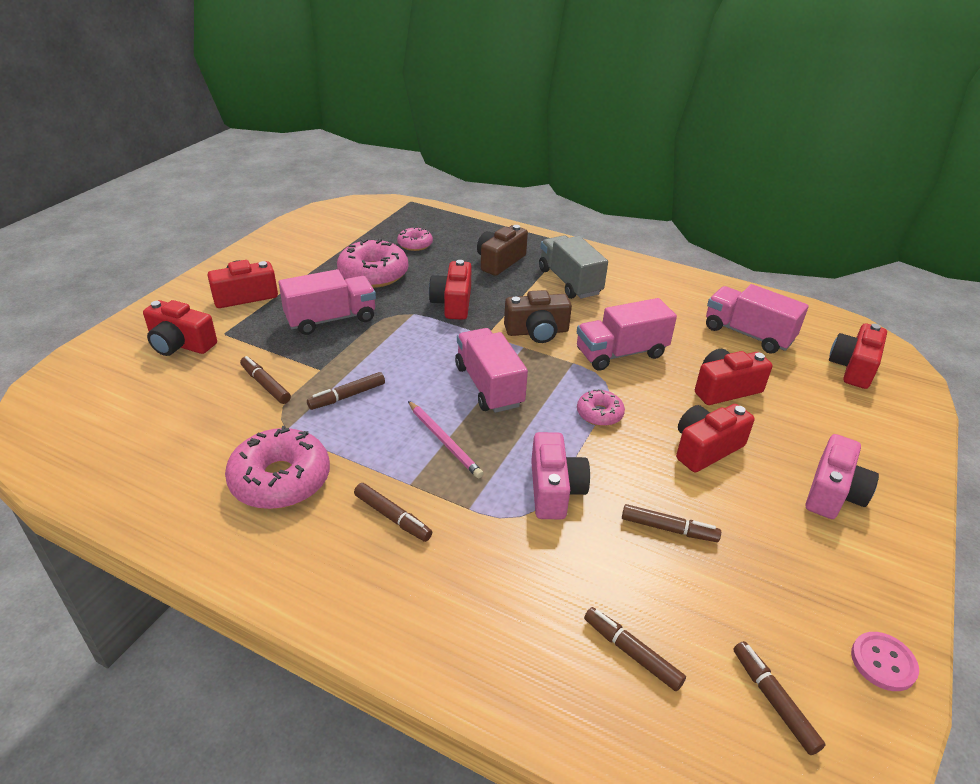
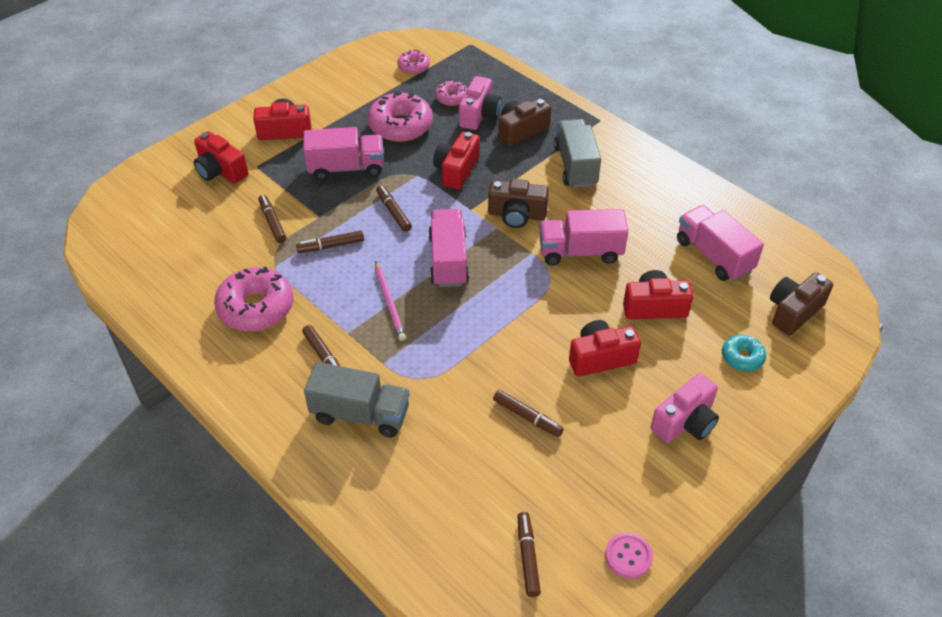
camera: 20 degrees right, 10 degrees up
pink camera [531,432,590,519] -> pink camera moved to [459,76,502,130]
pink donut [577,389,625,426] -> pink donut moved to [397,50,430,74]
brown marker [584,607,686,691] -> brown marker moved to [376,185,412,232]
red camera [829,323,887,389] -> brown camera [770,272,833,335]
none -> grey truck [304,362,410,438]
none -> turquoise donut [722,335,766,371]

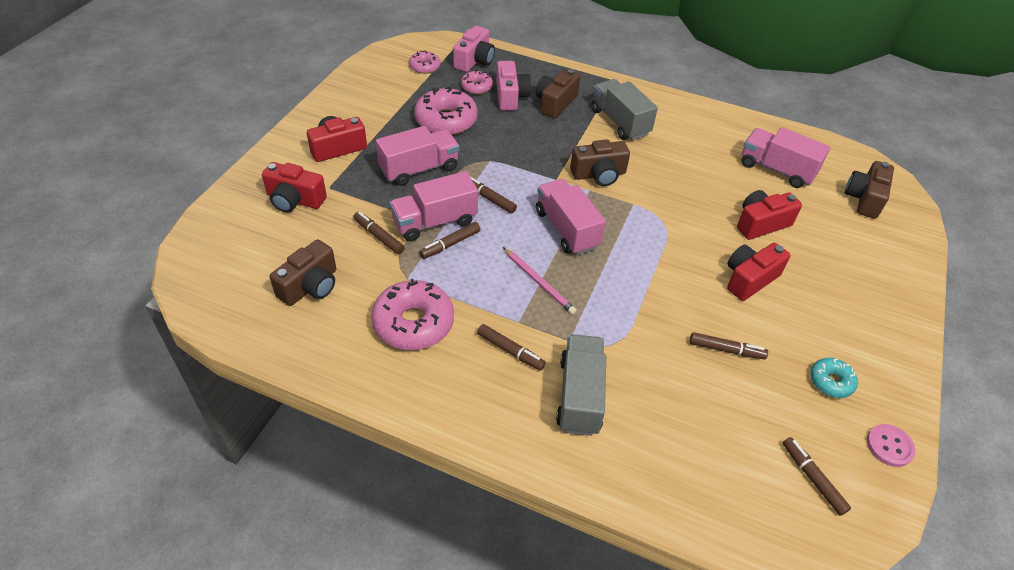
camera: 25 degrees left, 0 degrees up
grey truck [304,362,410,438] -> grey truck turned 75 degrees counterclockwise [556,334,606,436]
red camera [433,132,480,190] -> none
pink truck [539,209,629,265] -> pink truck moved to [390,171,478,242]
pink camera [651,373,719,443] -> pink camera moved to [453,26,495,72]
turquoise donut [722,335,766,371] -> turquoise donut moved to [810,358,858,398]
none -> brown camera [270,239,336,306]

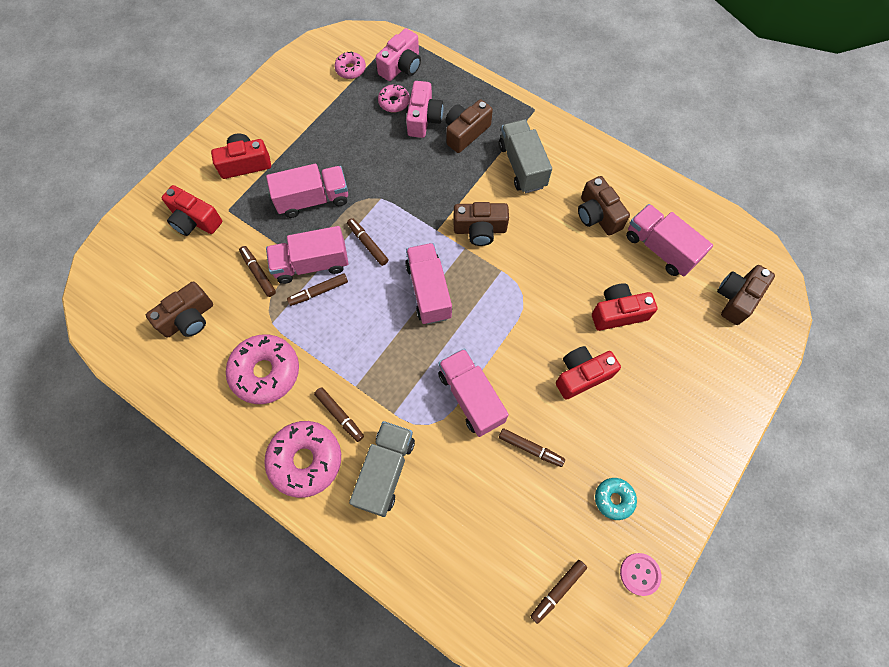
camera: 15 degrees right, 20 degrees up
pink donut [414,86,478,135] -> pink donut moved to [264,421,341,498]
pink pencil [503,247,576,314] -> none
brown marker [783,437,851,516] -> brown marker turned 120 degrees counterclockwise [531,560,587,624]
none -> pink truck [438,348,509,437]
none -> brown camera [578,176,630,236]

